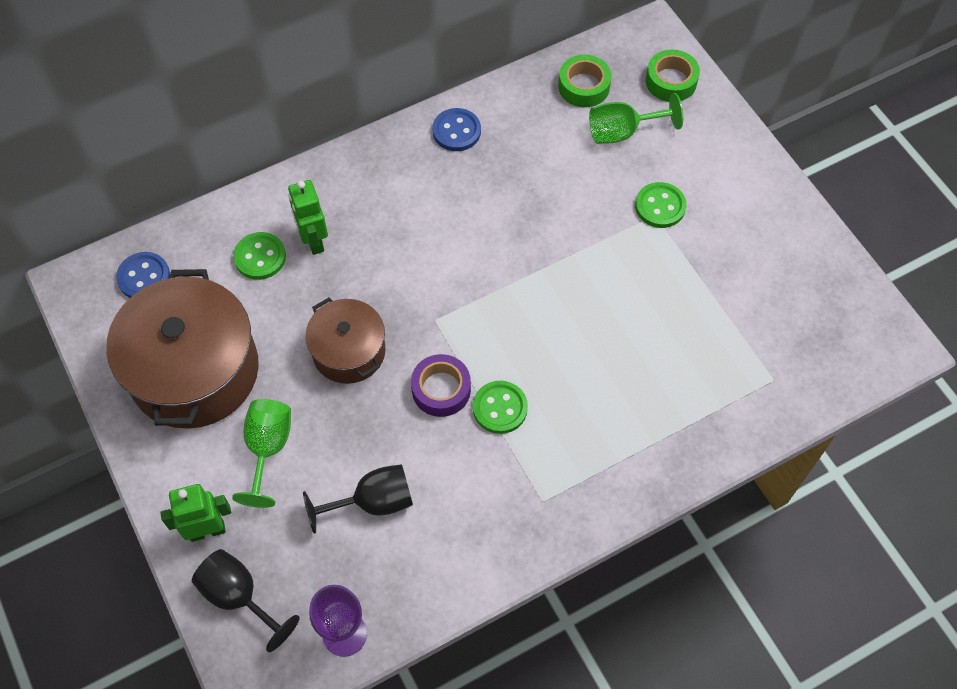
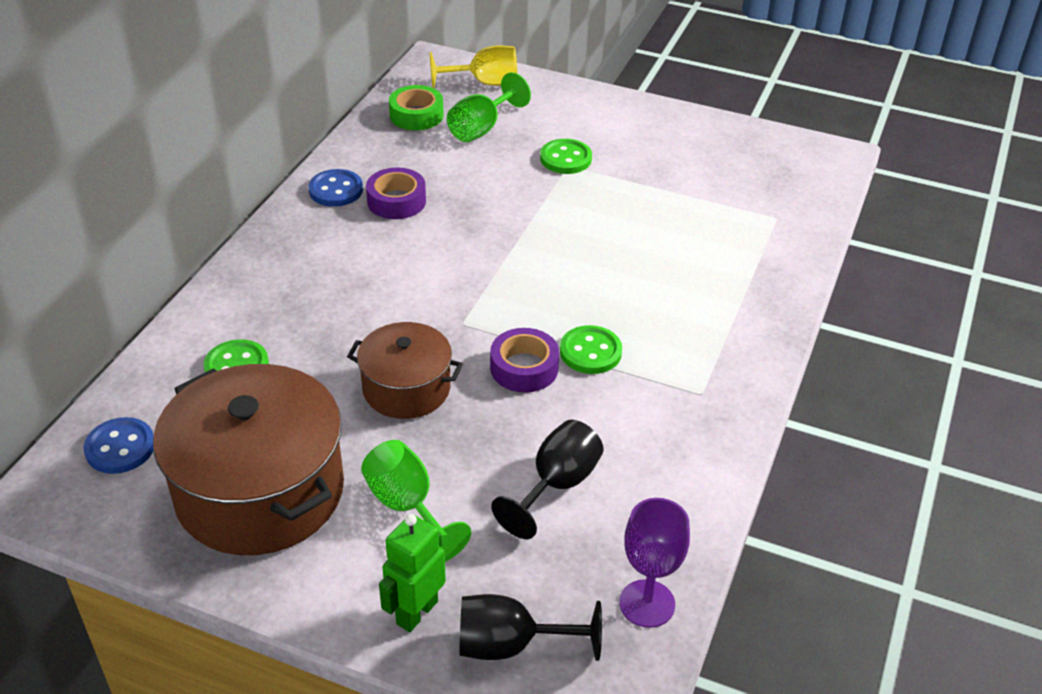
camera: 40 degrees left, 20 degrees down
green robot [288,180,328,255] -> none
green tape [646,49,700,102] -> yellow goblet [430,45,517,88]
none -> purple tape [366,168,426,219]

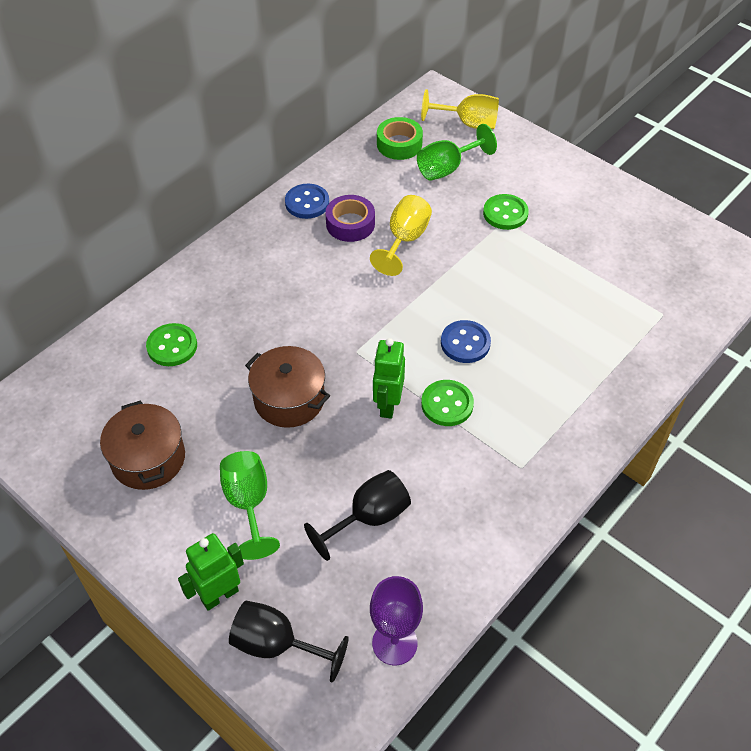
camera: 20 degrees right, 10 degrees up
blue button [83,417,154,474] -> blue button moved to [441,320,491,363]
brown pot [153,364,344,555] -> brown pot [100,400,185,490], size x0.57
purple tape [490,328,559,393] -> green robot [373,338,405,419]
none -> yellow goblet [370,195,432,276]

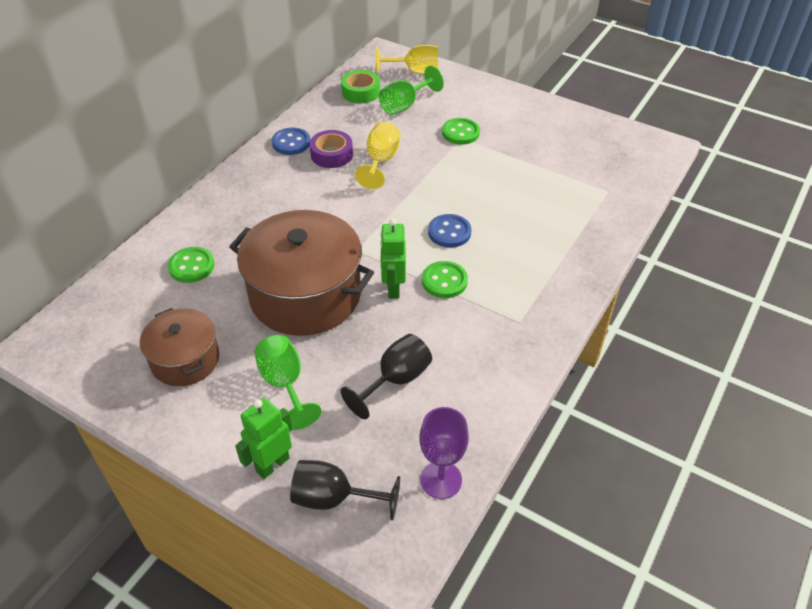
camera: 10 degrees left, 5 degrees down
brown pot [245,346,330,428] -> brown pot [229,210,374,336], size x1.75

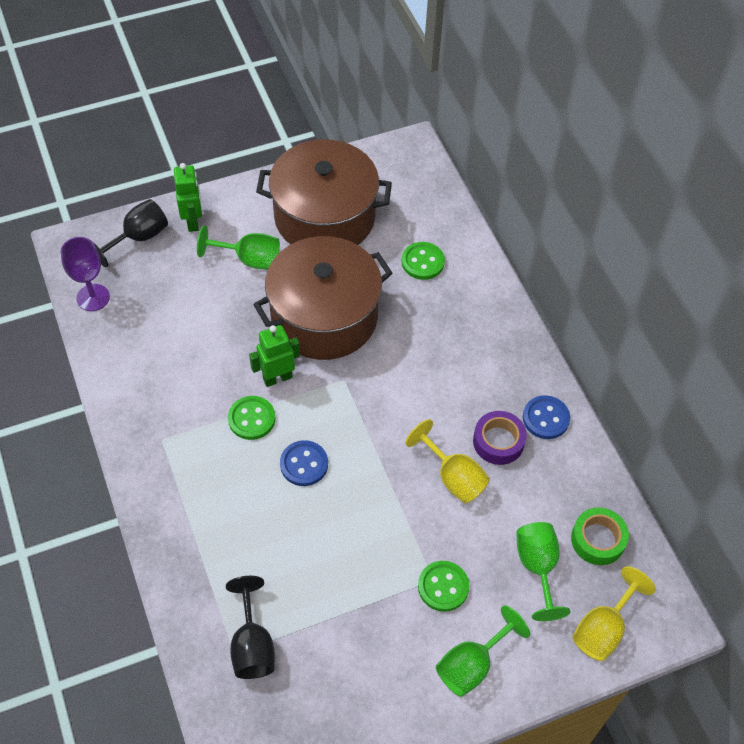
camera: 125 degrees right, 10 degrees up
brown pot [140,308,219,386] -> brown pot [256,139,392,245], size x1.75
black goblet [341,334,432,419] -> black goblet moved to [226,576,275,679]
green robot [380,219,406,298] -> green robot turned 60 degrees counterclockwise [249,325,300,387]
none -> green goblet [436,605,530,697]

